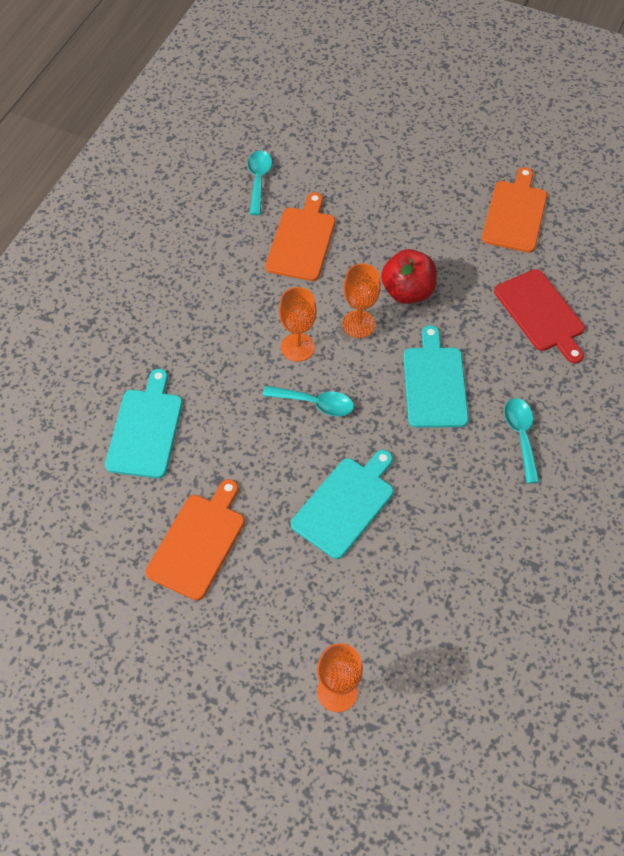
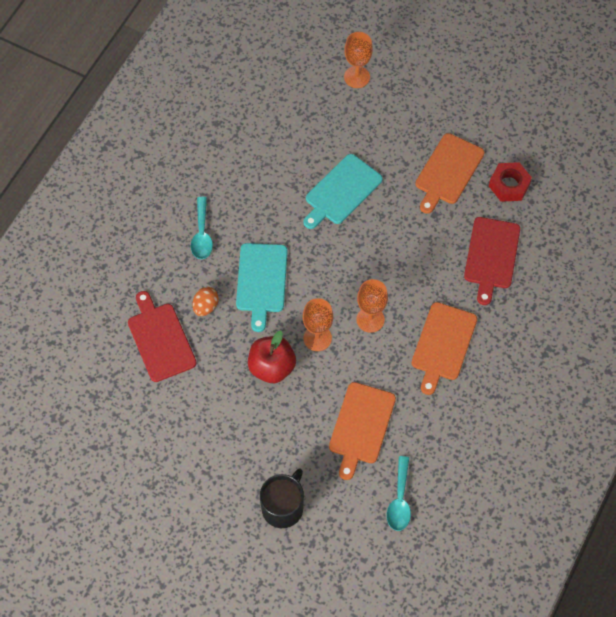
camera: 175 degrees left, 5 degrees up
turquoise cutting board [105,369,183,479] -> red cutting board [464,217,520,305]
turquoise spoon [262,386,354,417] -> none
orange cutting board [482,167,547,253] -> orange cutting board moved to [412,302,477,395]
none -> orange egg [192,287,219,316]
none -> black mug [260,468,304,528]
none -> red nut [489,162,532,202]

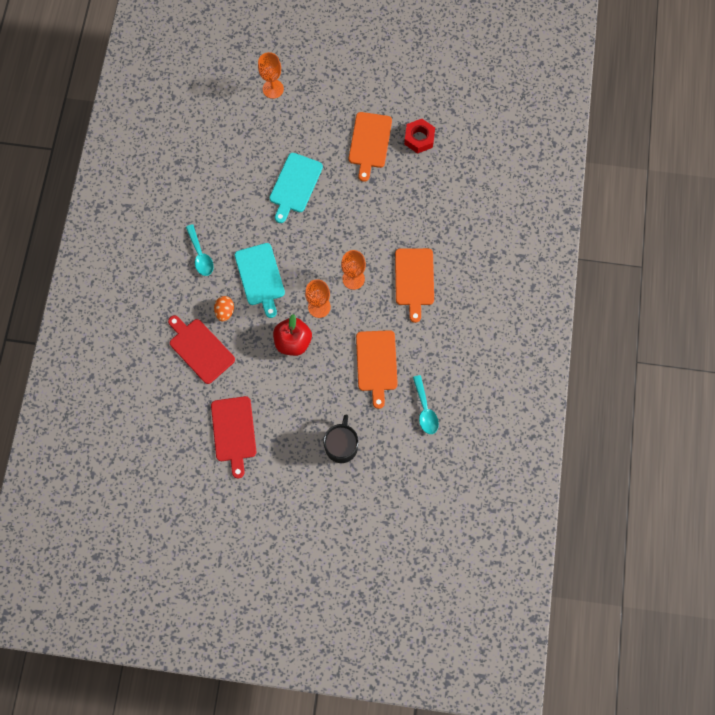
camera: 20 degrees left, 10 degrees up
red cutting board [464,217,520,305] -> red cutting board moved to [211,396,256,478]

